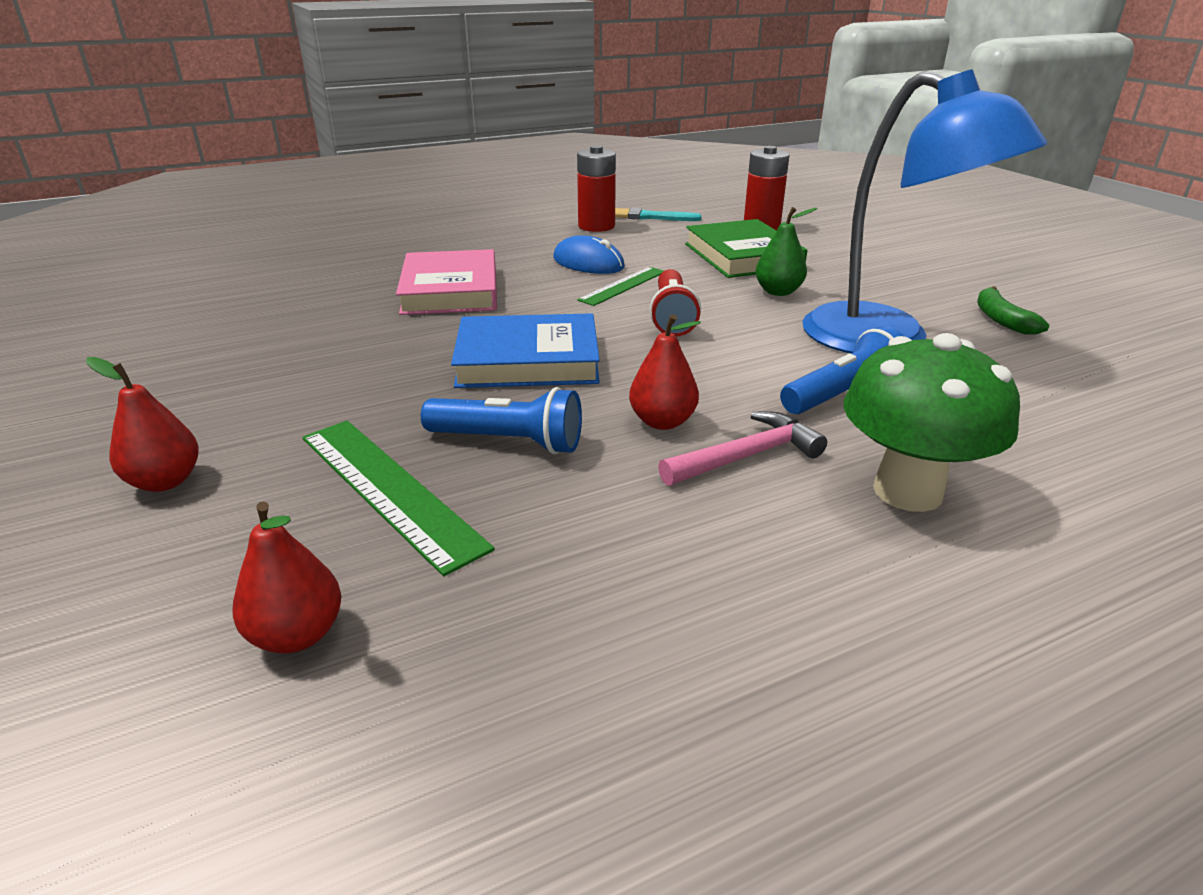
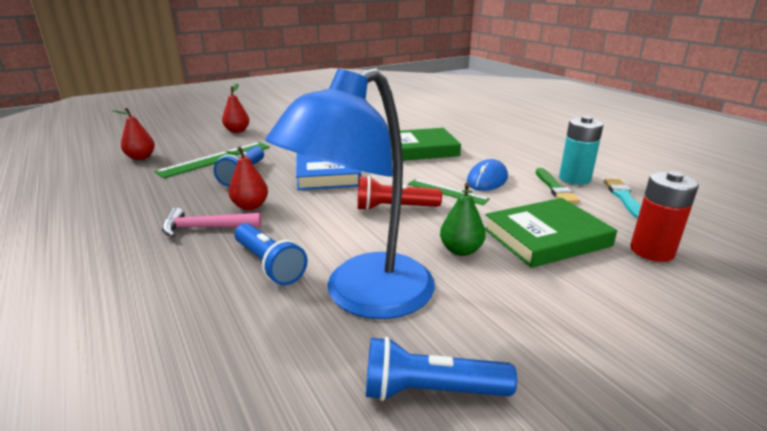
camera: 85 degrees right, 5 degrees down
pink book [396,249,497,315] -> green book [389,128,461,161]
red battery [577,145,616,232] -> turquoise battery [559,116,603,185]
pink hammer [658,411,827,486] -> pink hammer turned 120 degrees clockwise [162,207,262,237]
green mushroom [844,333,1020,512] -> none
green banana [977,286,1050,335] -> blue flashlight [366,337,517,401]
none -> green brush [536,168,580,204]

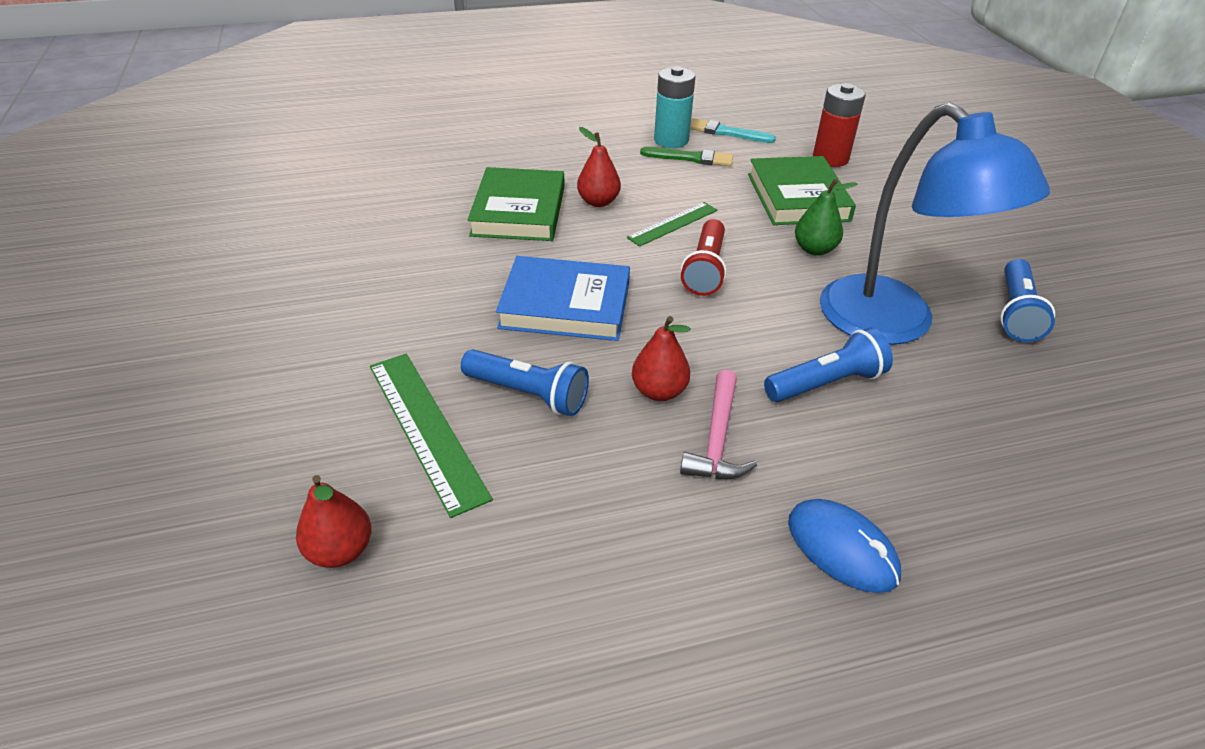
camera: 75 degrees left, 15 degrees up
red pear [222,83,249,133] -> red pear moved to [577,127,621,207]
blue mouse [467,159,508,191] -> blue mouse moved to [788,499,901,593]

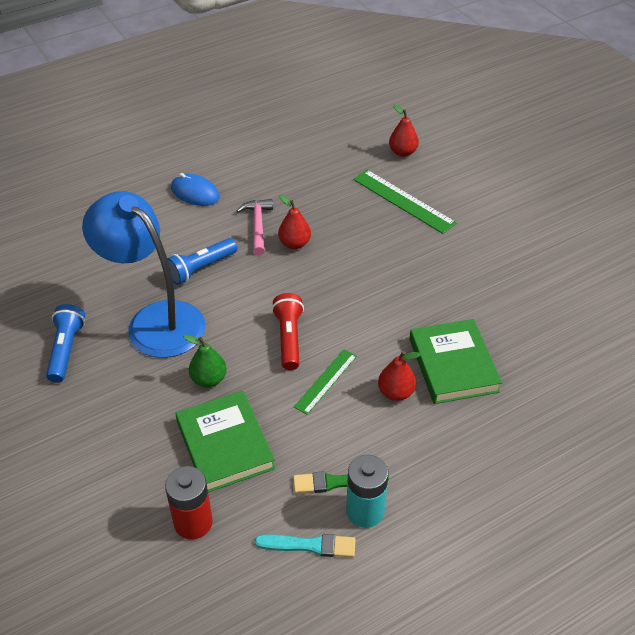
camera: 165 degrees right, 5 degrees up
blue flashlight [461,349,589,416] -> none
blue book [496,256,630,341] -> none

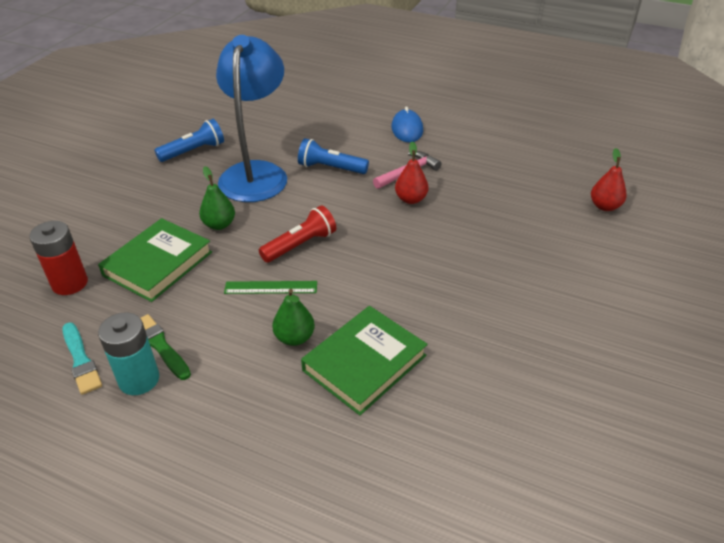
camera: 55 degrees right, 5 degrees down
green ruler [353,170,457,234] -> none
red pear [378,351,421,401] -> green pear [272,289,315,346]

